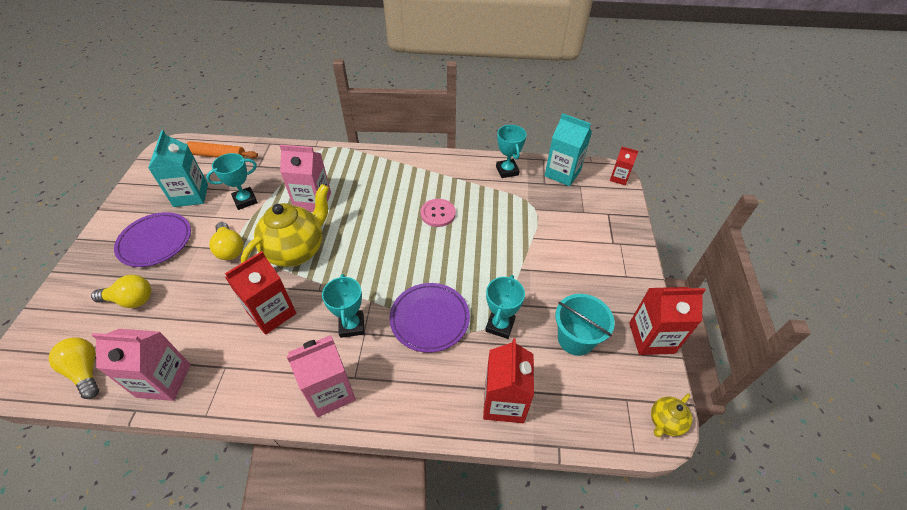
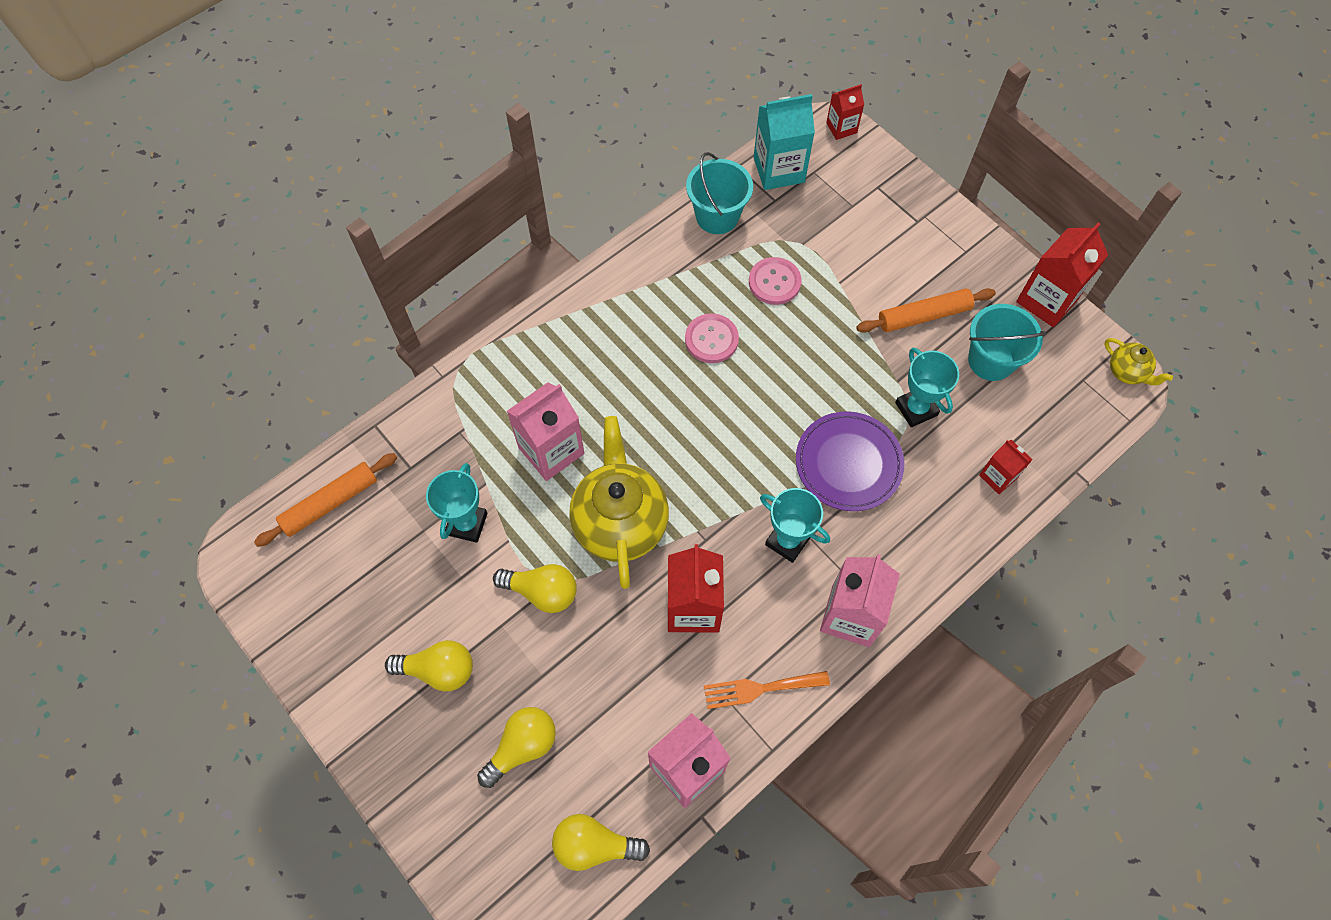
camera: 45 degrees left, 15 degrees up
purple plate [114,212,191,267] -> yellow light bulb [385,640,473,691]
turquoise carton [148,130,208,207] -> none
red carton [483,339,534,423] -> red carton [979,440,1033,494], size x0.57
turquoise trophy [496,125,527,178] -> turquoise bucket [686,152,753,234]
yellow teapot [651,393,692,437] -> yellow teapot turned 45 degrees counterclockwise [1105,338,1173,385]
none -> orange fork [704,671,830,709]
none -> pink button [749,257,801,305]
none -> orange rolling pin [856,288,996,333]

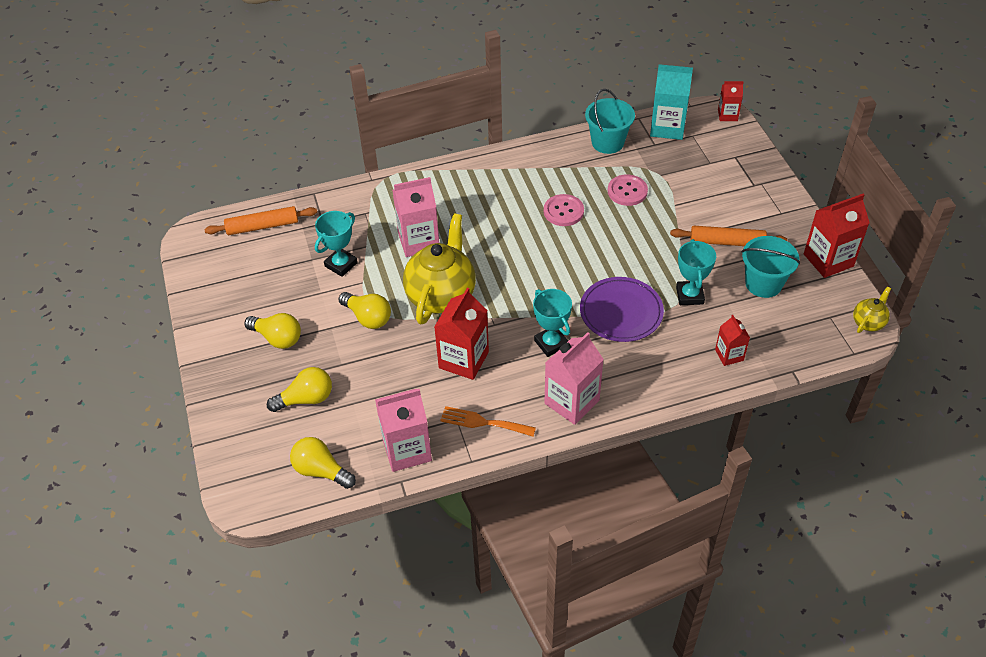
camera: 25 degrees right, 15 degrees down
yellow teapot [1105,338,1173,385] -> yellow teapot turned 120 degrees counterclockwise [853,287,891,333]

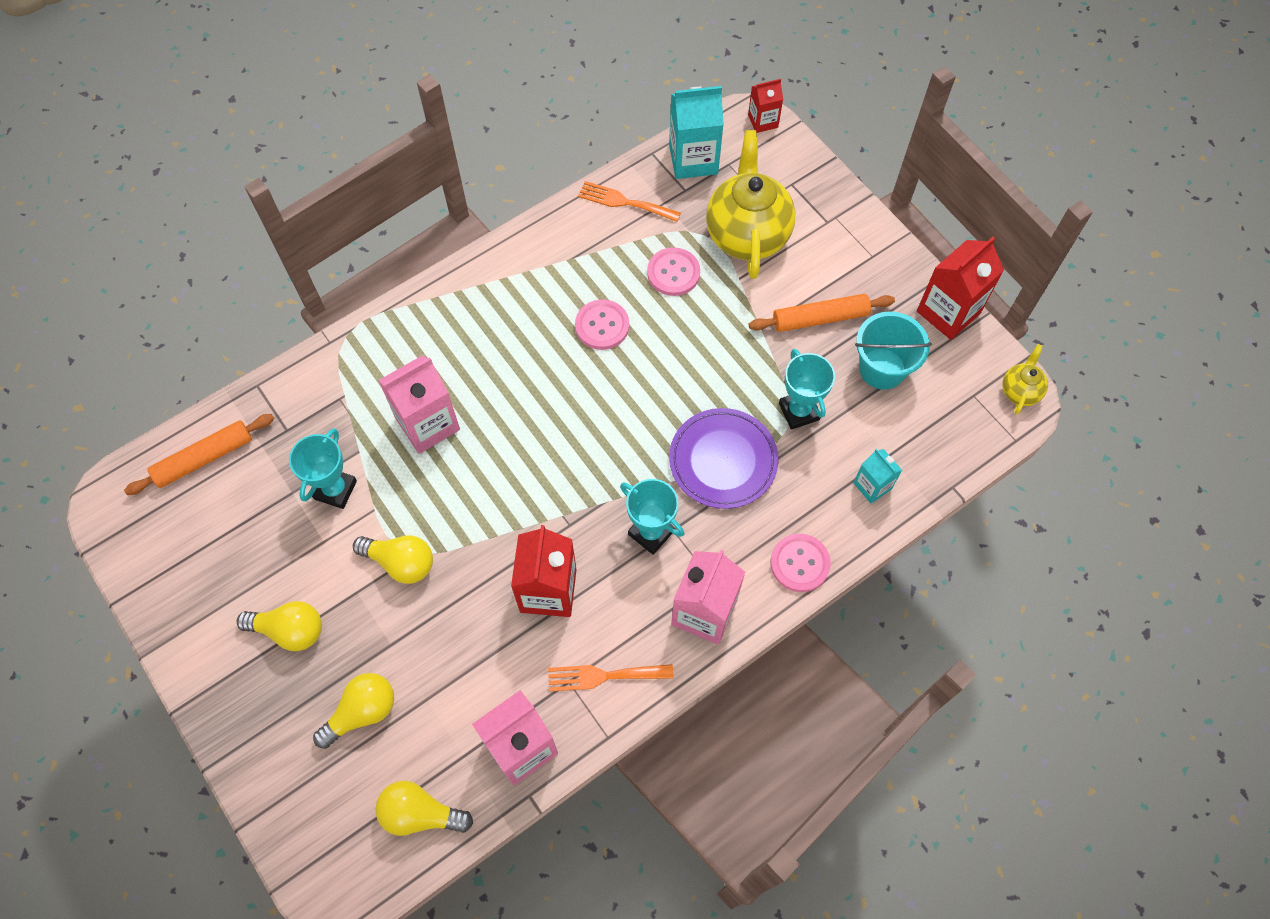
camera: 20 degrees left, 15 degrees up
yellow teapot [403,213,476,324] -> yellow teapot moved to [706,130,796,279]
turquoise bucket [585,89,635,154] -> orange fork [578,181,681,222]
red carton [715,315,750,366] -> turquoise carton [853,449,902,504]
none -> pink button [770,534,831,592]

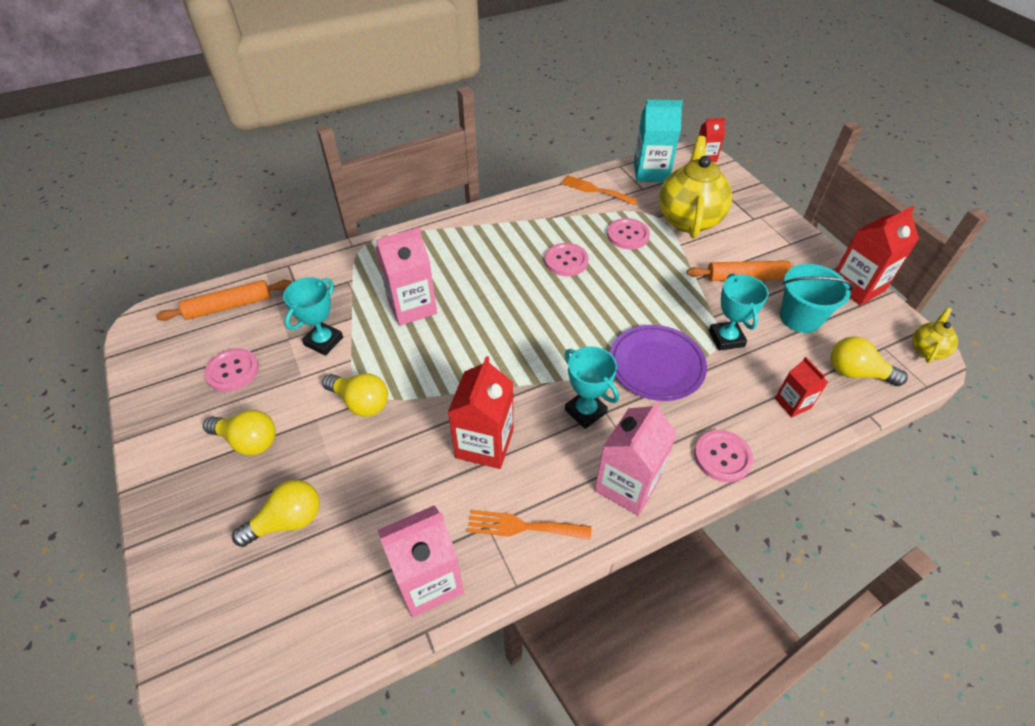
camera: 10 degrees right, 15 degrees down
yellow light bulb [375,781,473,836] -> yellow light bulb moved to [830,336,908,386]
turquoise carton [853,449,902,504] -> red carton [775,357,828,417]
none -> pink button [204,348,259,392]

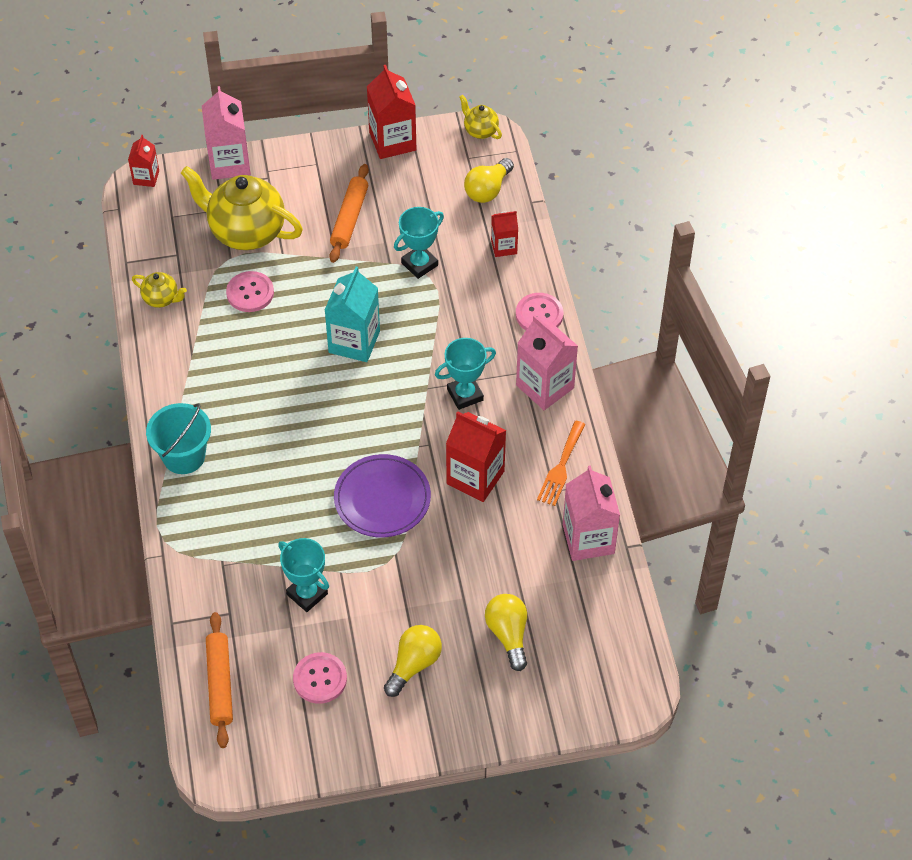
camera: 75 degrees left, 5 degrees up
yellow light bulb [322,373,388,417] -> none
pink carton [375,227,437,326] -> pink carton moved to [202,86,251,180]
pink button [545,243,589,276] -> none
orange fork [561,175,638,205] -> yellow teapot [132,272,187,308]
purple plate [610,325,707,401] -> purple plate moved to [334,454,431,537]
turquoise carton [634,99,683,182] -> turquoise carton moved to [325,267,380,362]
turquoise trophy [709,273,769,351] -> turquoise trophy turned 45 degrees counterclockwise [394,207,444,279]
turquoise bucket [780,264,854,333] -> turquoise bucket moved to [146,403,211,474]

